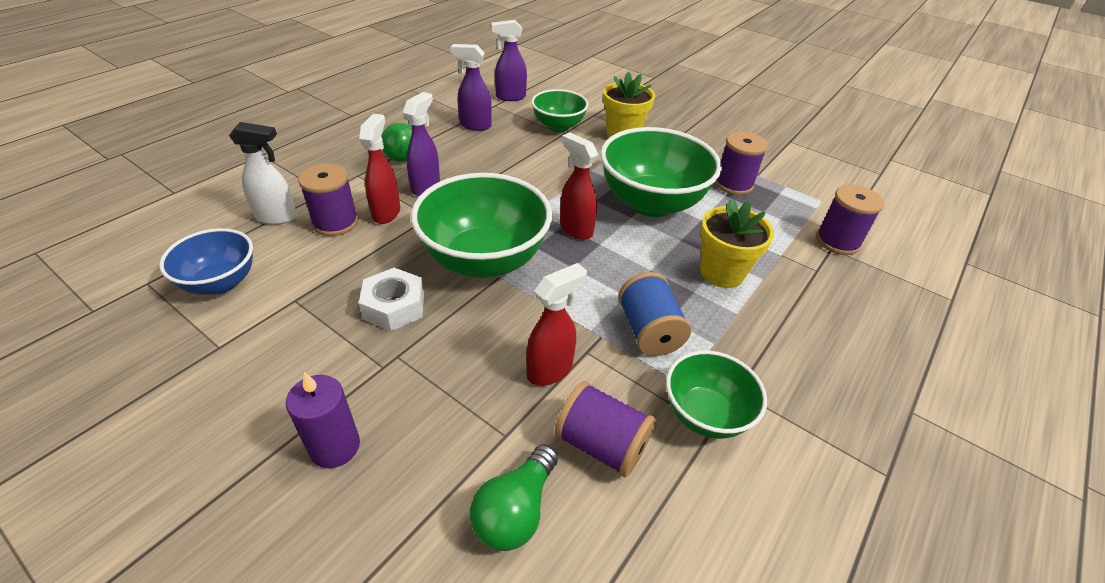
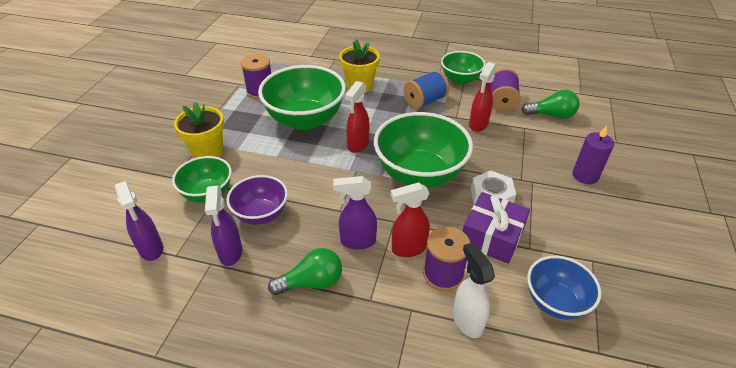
camera: 110 degrees left, 0 degrees up
red spray bottle [526,263,587,386] -> red spray bottle turned 90 degrees counterclockwise [469,62,496,132]
purple spool [816,185,884,255] -> none
none -> purple bowl [227,175,288,225]
none -> purple gift [463,192,530,264]

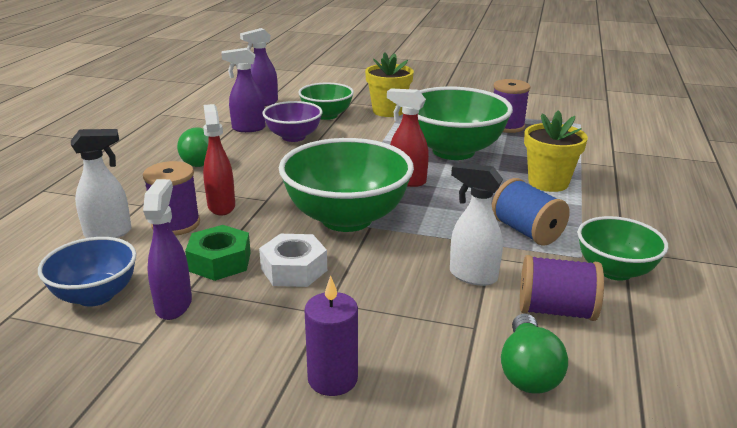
camera: 90 degrees right, 15 degrees down
purple spray bottle [333,176,377,250] -> purple spray bottle moved to [143,179,192,320]
purple gift [463,192,530,264] -> green nut [185,225,251,281]
red spray bottle [469,62,496,132] -> white spray bottle [450,163,503,286]

